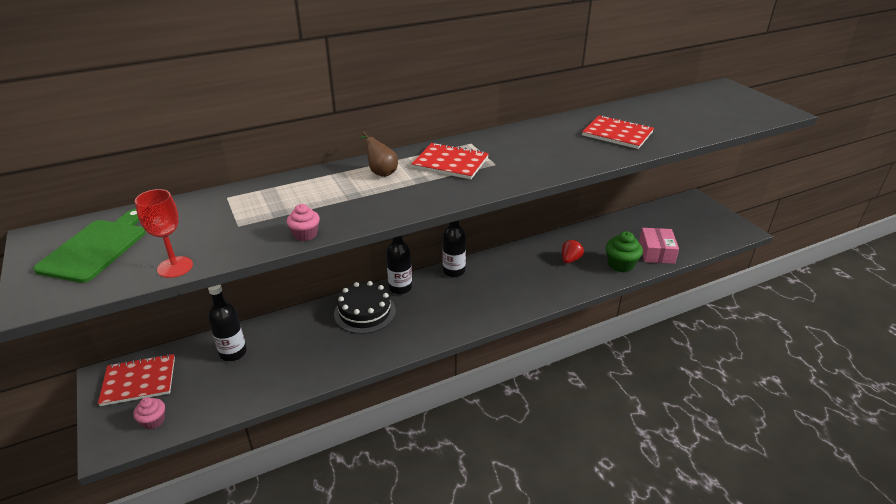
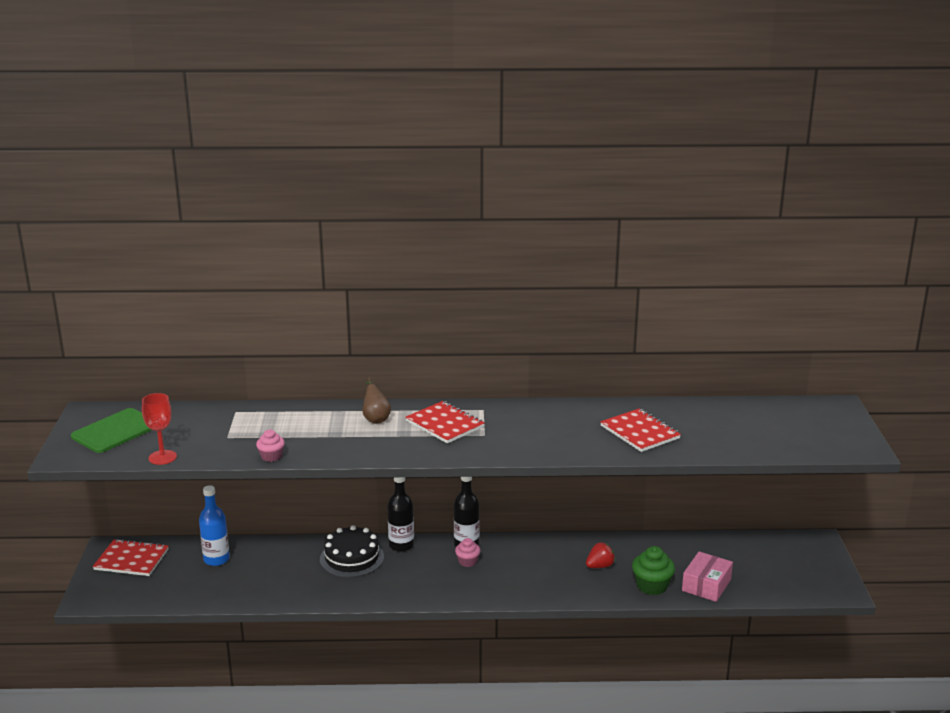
camera: 25 degrees right, 10 degrees down
pink cupcake [133,397,165,429] -> pink cupcake moved to [455,538,480,567]
black bottle [208,284,247,361] -> blue bottle [199,485,230,566]

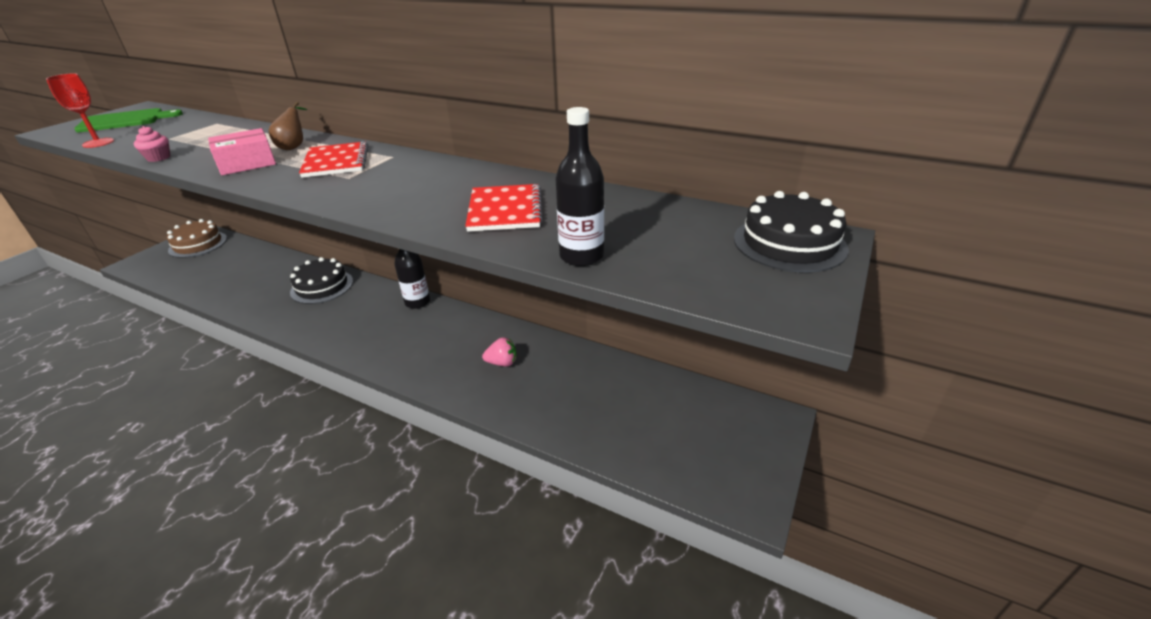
camera: 30 degrees right, 10 degrees up
red notebook [93,539,168,576] -> brown cake [167,219,227,258]
blue bottle [199,485,230,566] -> none
black bottle [387,477,414,552] -> black bottle moved to [556,107,604,266]
pink cupcake [455,538,480,567] -> none
red strawberry [586,542,615,568] -> pink strawberry [482,337,516,366]
green cupcake [632,546,675,595] -> none
pink box [682,552,733,602] -> pink box moved to [208,128,276,175]
none -> black cake [734,191,849,272]

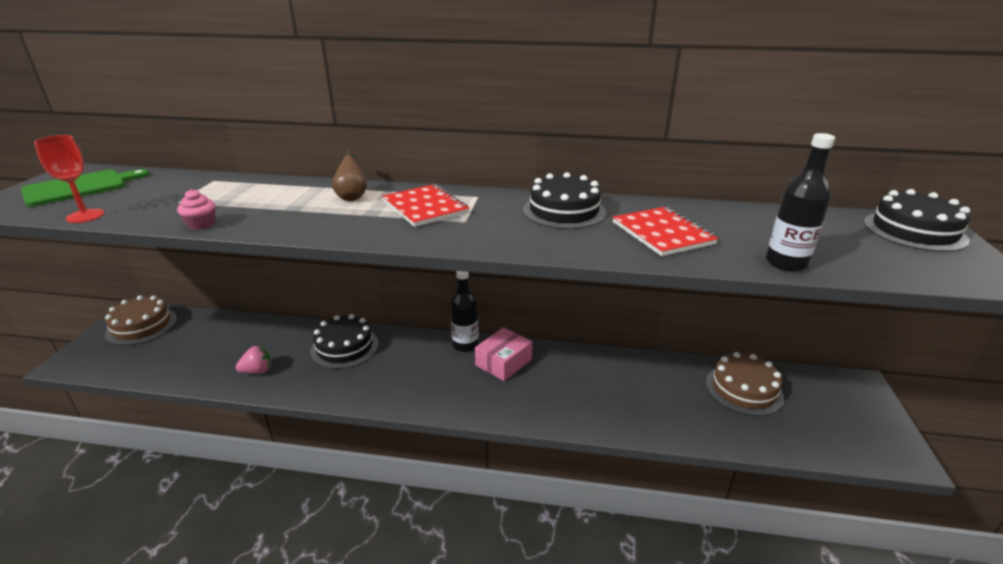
camera: 20 degrees left, 5 degrees down
pink box [208,128,276,175] -> pink box moved to [475,327,532,381]
pink strawberry [482,337,516,366] -> pink strawberry moved to [236,346,271,374]
none -> black cake [523,172,606,229]
none -> brown cake [706,352,784,416]

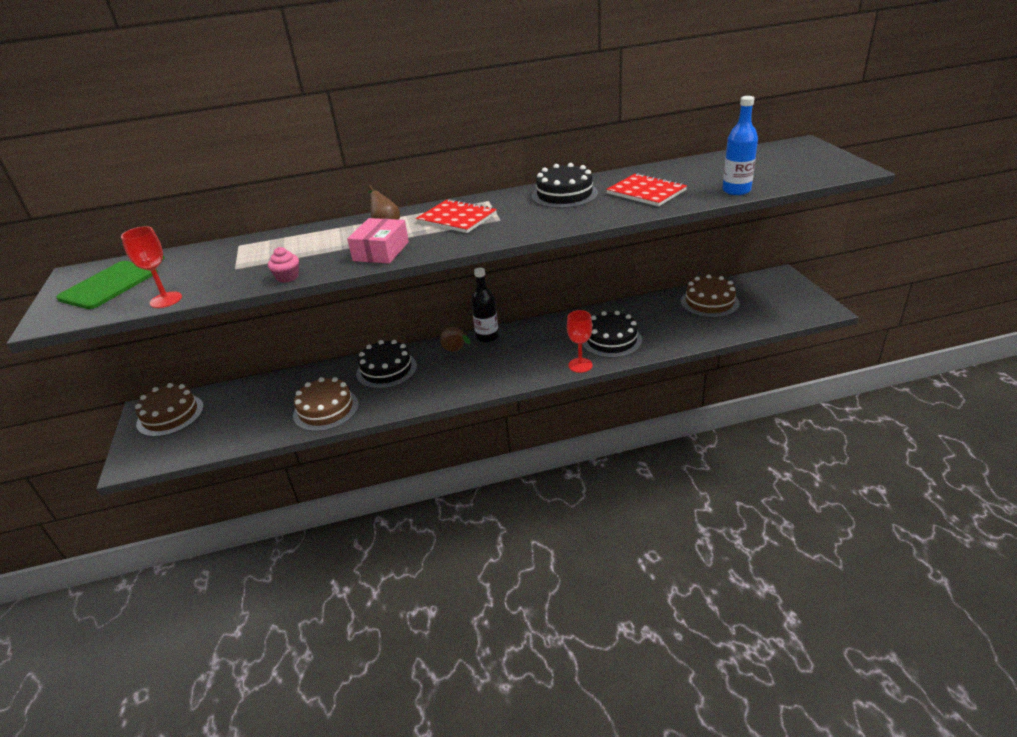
camera: 20 degrees left, 5 degrees up
pink strawberry [236,346,271,374] -> brown cake [293,377,359,431]
pink box [475,327,532,381] -> pink box moved to [347,218,409,264]
black bottle [766,133,835,272] -> blue bottle [722,96,758,195]
black cake [864,189,971,252] -> black cake moved to [582,311,642,358]
none -> brown pear [440,327,471,352]
none -> red goblet [567,310,592,373]

